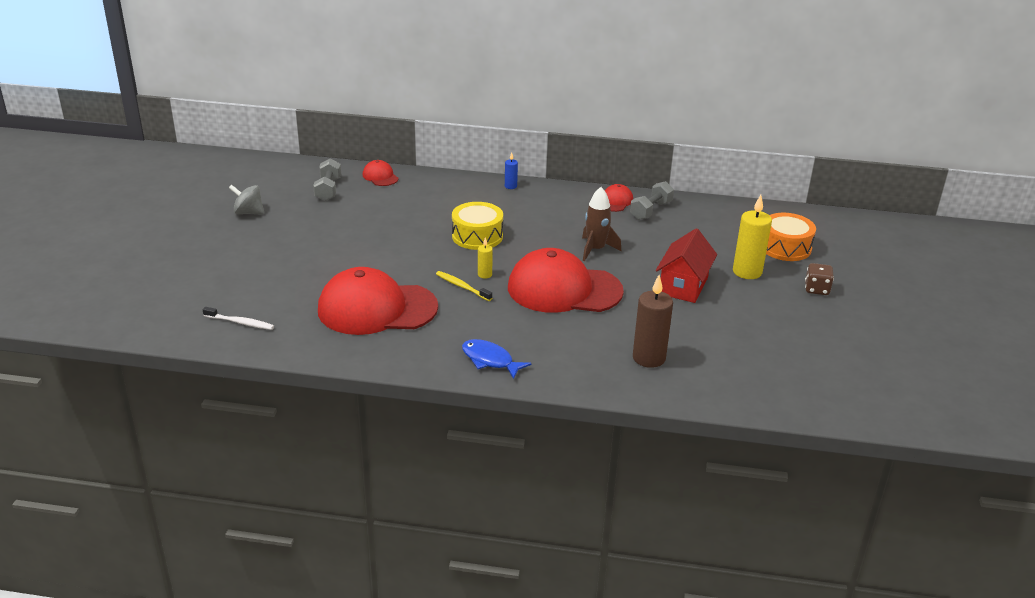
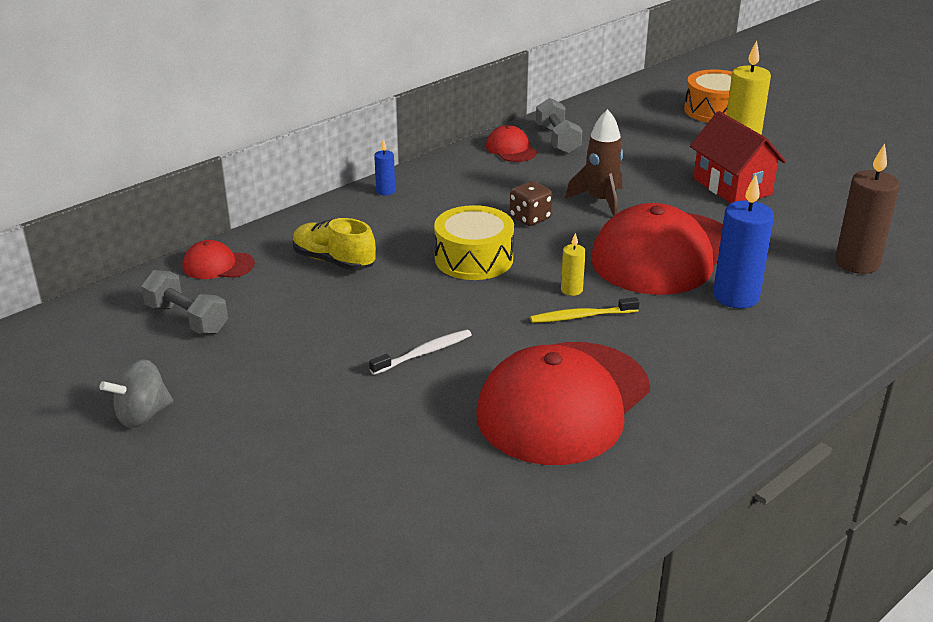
camera: 50 degrees left, 0 degrees up
white toothbrush [203,307,274,330] -> white toothbrush moved to [369,330,472,375]
blue fish [462,339,531,379] -> none
brown dice [805,263,834,295] -> brown dice moved to [510,181,552,226]
none -> yellow shoe [293,218,376,271]
none -> blue candle [713,174,774,309]

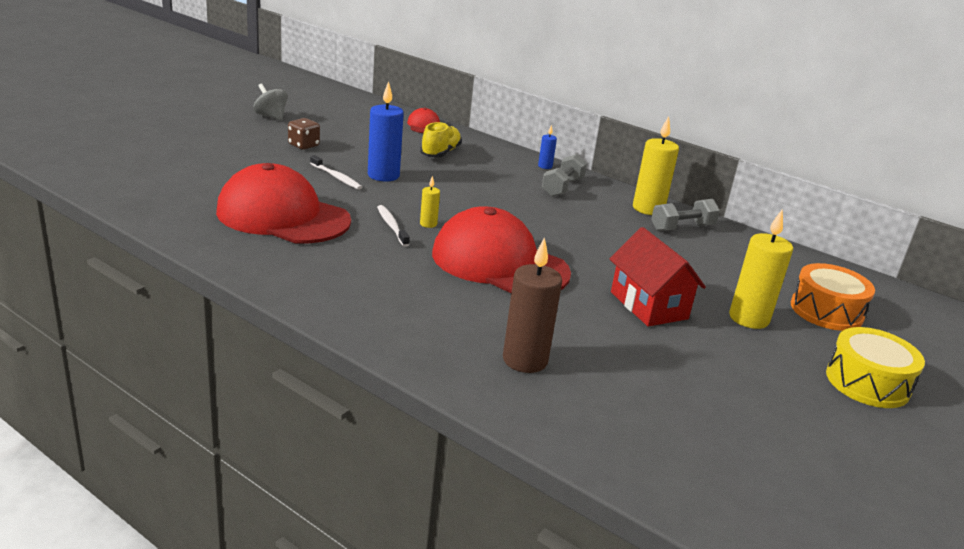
camera: 75 degrees right, 5 degrees down
grey dumbbell [141,270,228,334] -> grey dumbbell moved to [542,154,587,197]
yellow drum [434,205,514,280] -> yellow drum moved to [826,327,925,408]
red cap [486,125,537,162] -> yellow candle [633,116,679,215]
brown dice [510,181,552,226] -> brown dice moved to [288,118,320,150]
yellow toothbrush [530,297,639,323] -> white toothbrush [377,205,410,247]
brown rocket [565,109,623,216] -> none
red house [690,111,786,203] -> red house turned 75 degrees counterclockwise [610,227,706,326]
blue candle [713,174,774,309] -> blue candle moved to [368,81,404,182]

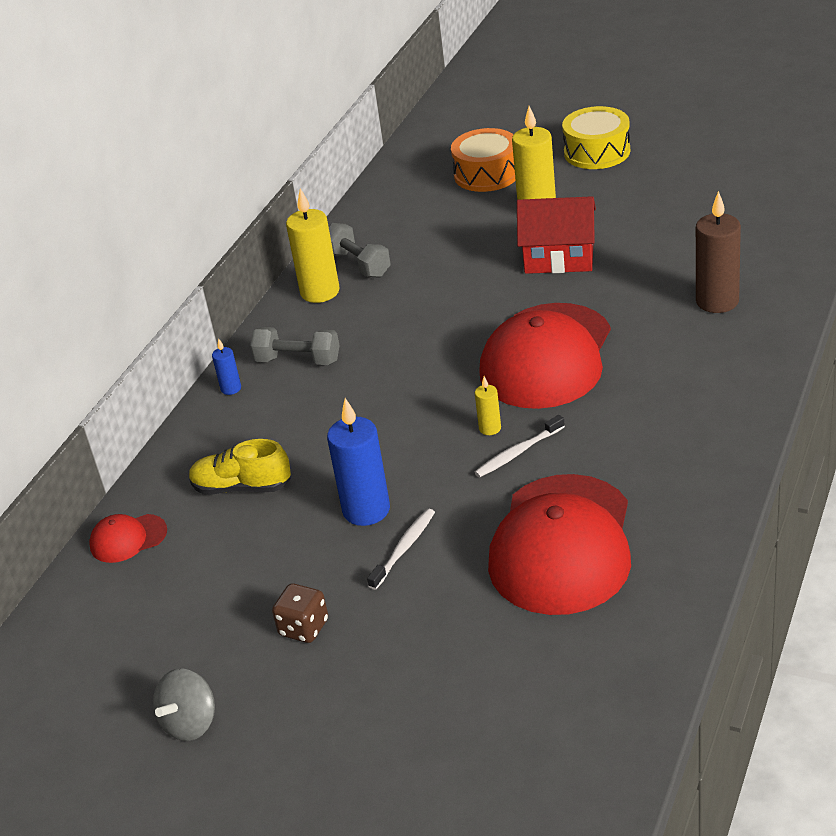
camera: 95 degrees left, 10 degrees up
red house [610,227,706,326] -> red house turned 45 degrees clockwise [517,196,596,274]

